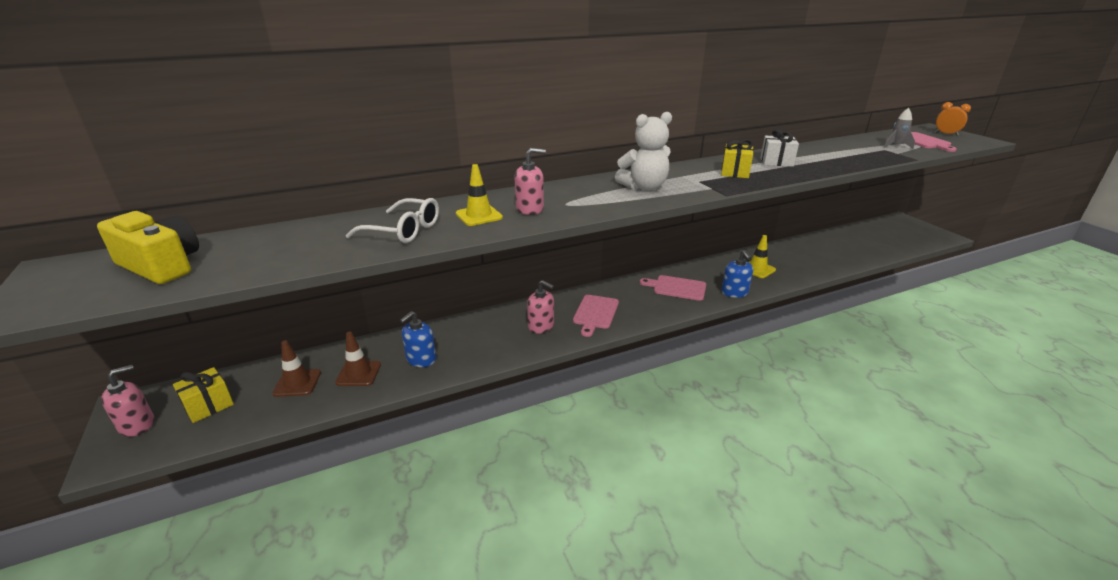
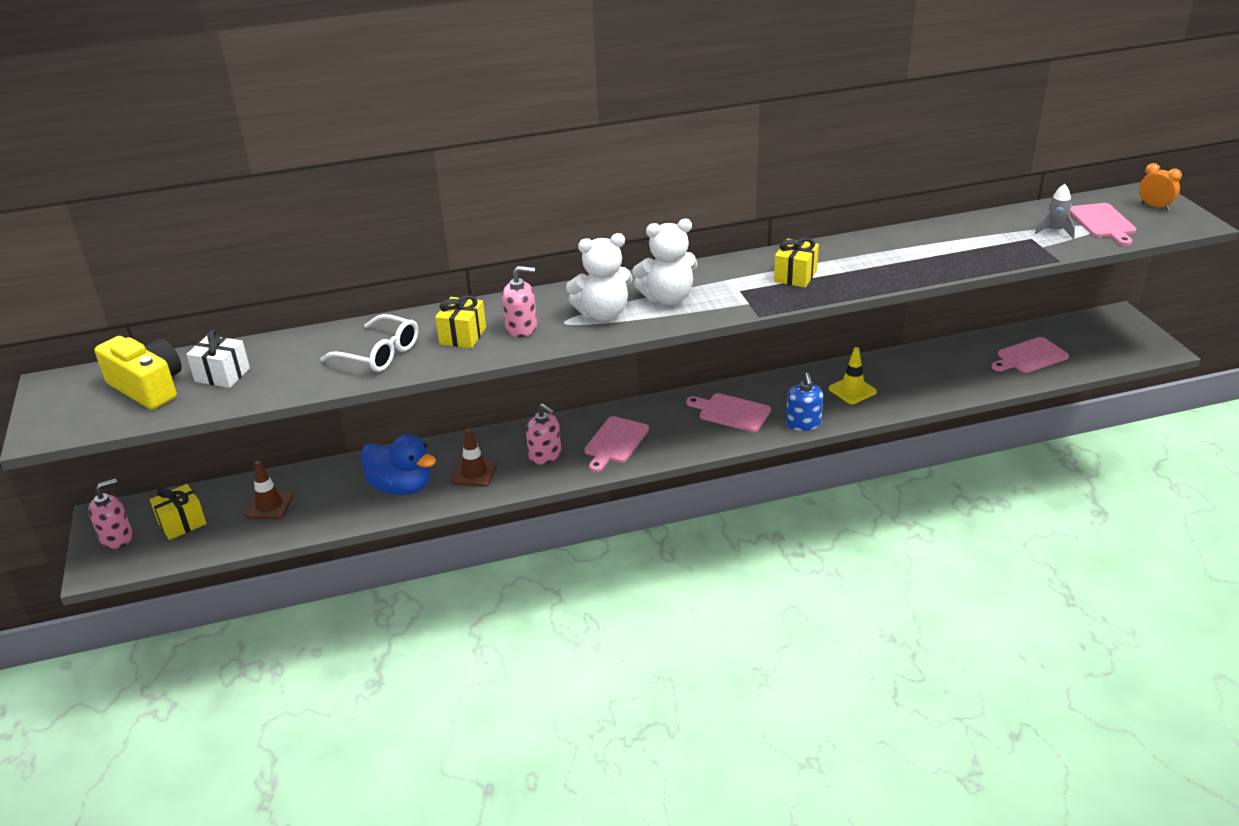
camera: 10 degrees right, 5 degrees up
brown traffic cone [335,331,381,386] -> brown traffic cone moved to [451,428,497,487]
blue soap dispenser [400,311,436,367] -> blue duck [361,434,436,495]
yellow traffic cone [456,164,503,226] -> yellow gift [435,295,486,348]
white gift [760,129,799,167] -> white gift moved to [186,330,250,388]
none -> white teddy bear [566,233,633,321]
none -> pink cutting board [991,337,1069,373]

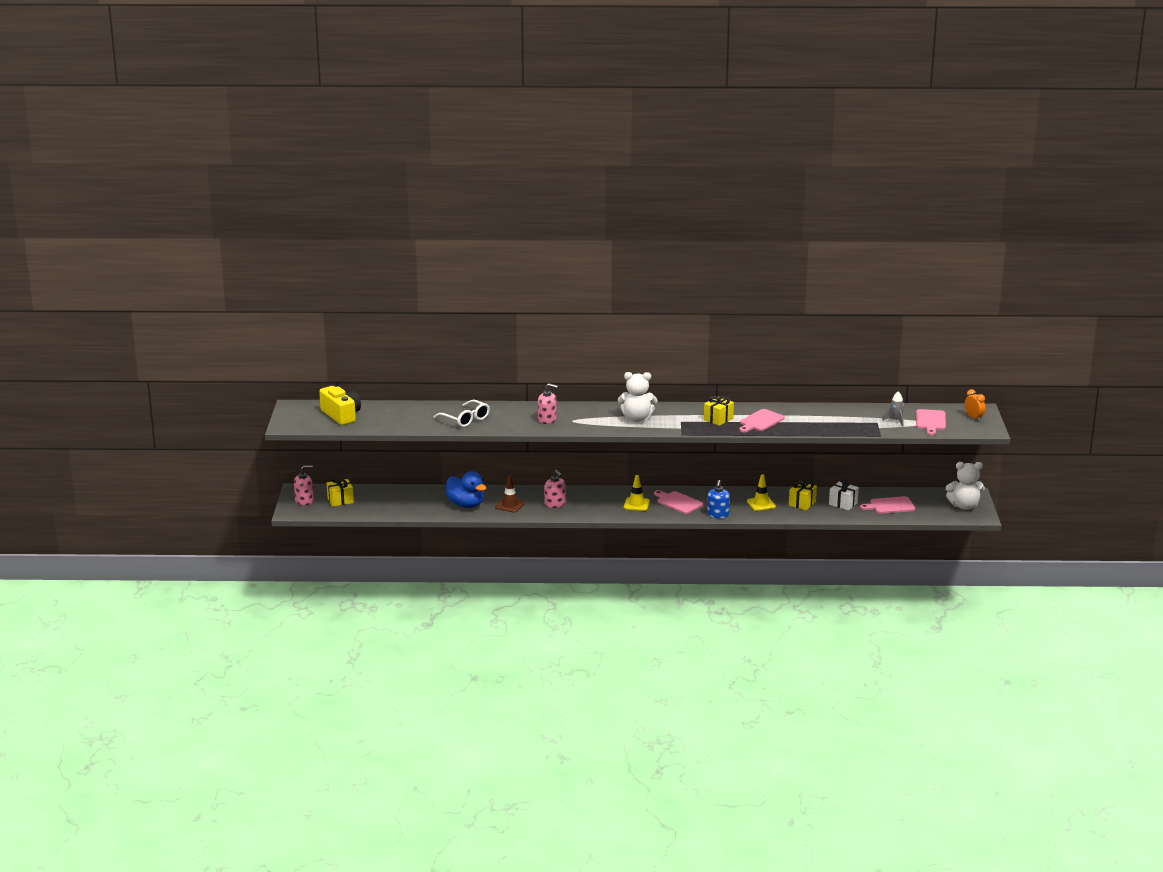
camera: 15 degrees right, 10 degrees down
white gift [186,330,250,388] -> white gift moved to [829,479,859,511]
brown traffic cone [244,461,294,519] -> none
yellow gift [435,295,486,348] -> yellow gift moved to [789,481,817,510]
white teddy bear [566,233,633,321] -> white teddy bear moved to [946,462,985,510]
pink cutting board [585,416,649,472] -> pink cutting board moved to [739,409,785,432]
none -> yellow traffic cone [624,475,650,511]

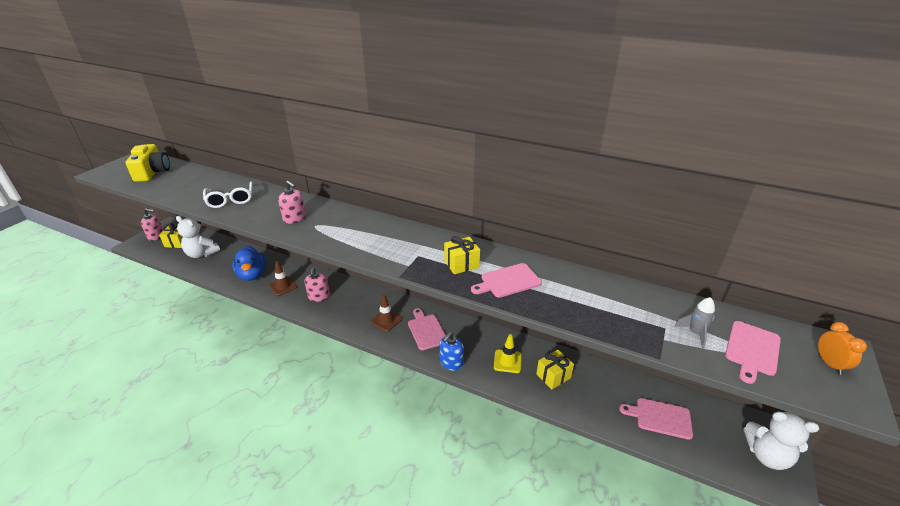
camera: 25 degrees right, 10 degrees up
white teddy bear [618,372,657,422] -> white teddy bear moved to [176,216,220,258]
yellow traffic cone [624,475,650,511] -> brown traffic cone [370,294,402,332]
white gift [829,479,859,511] -> none

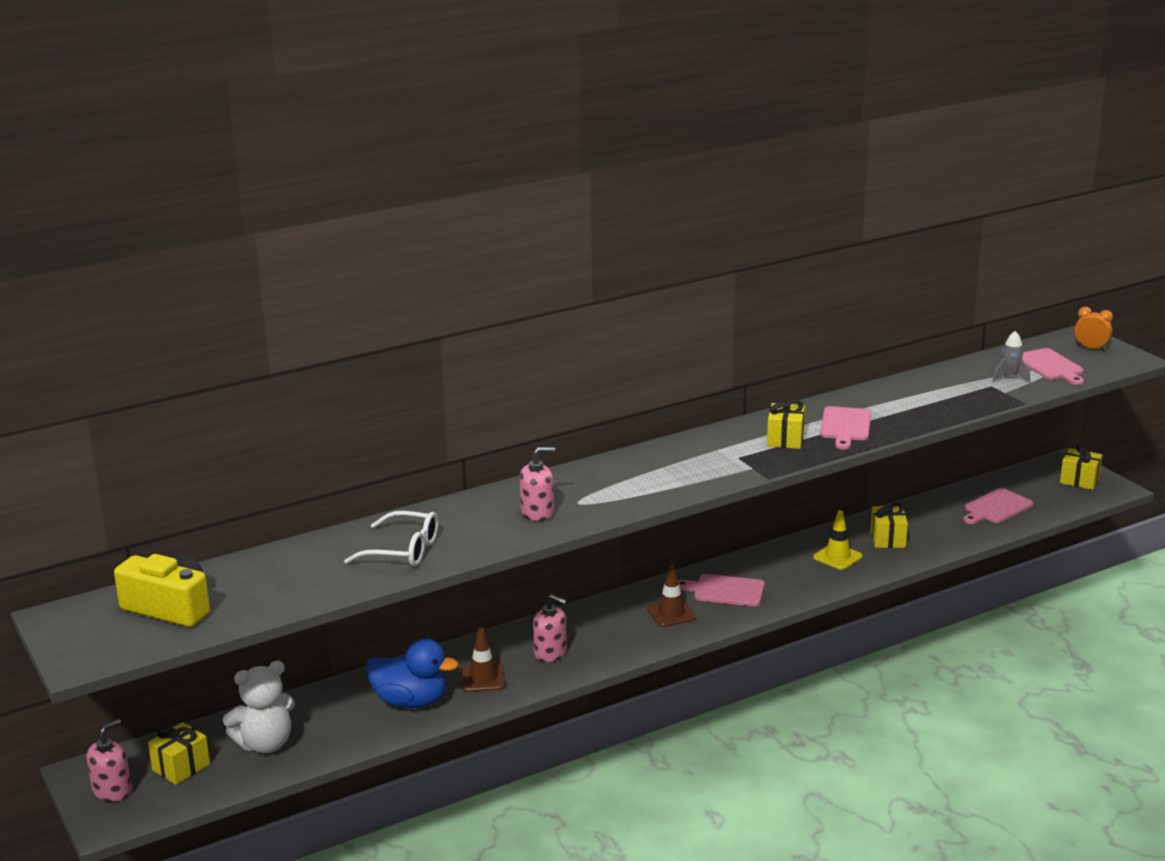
camera: 55 degrees left, 10 degrees down
blue soap dispenser [440,332,464,371] -> none
white teddy bear [744,411,819,470] -> yellow gift [1060,444,1102,490]

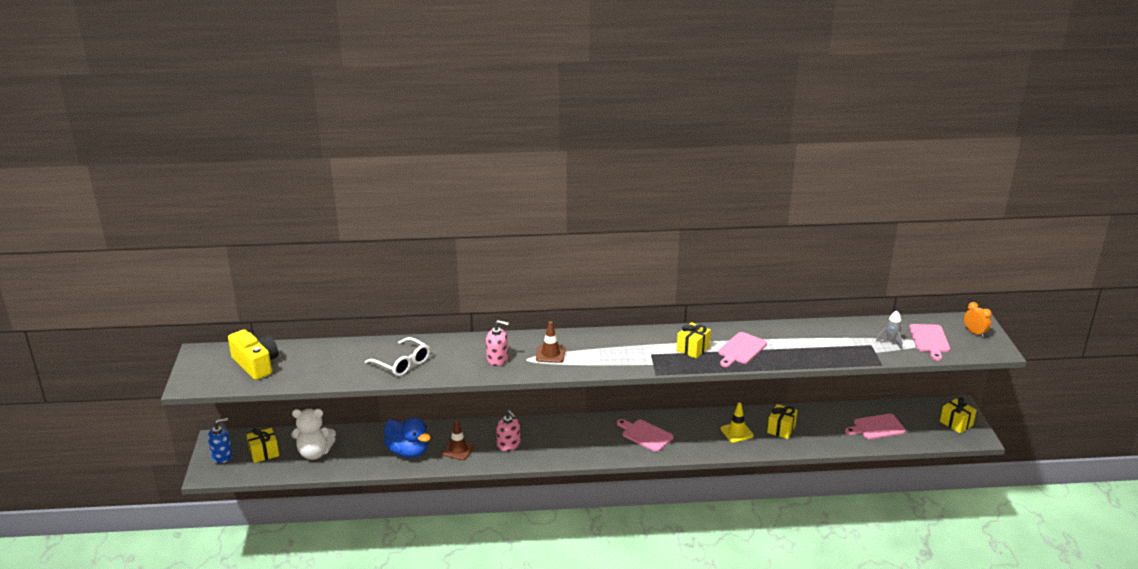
camera: 25 degrees right, 5 degrees up
pink soap dispenser [87,719,132,802] -> blue soap dispenser [208,418,232,463]
brown traffic cone [647,565,696,627] -> brown traffic cone moved to [536,321,566,363]

